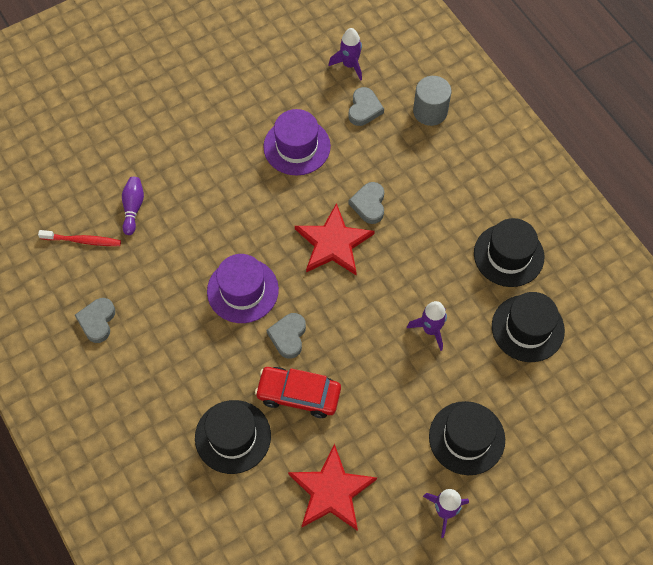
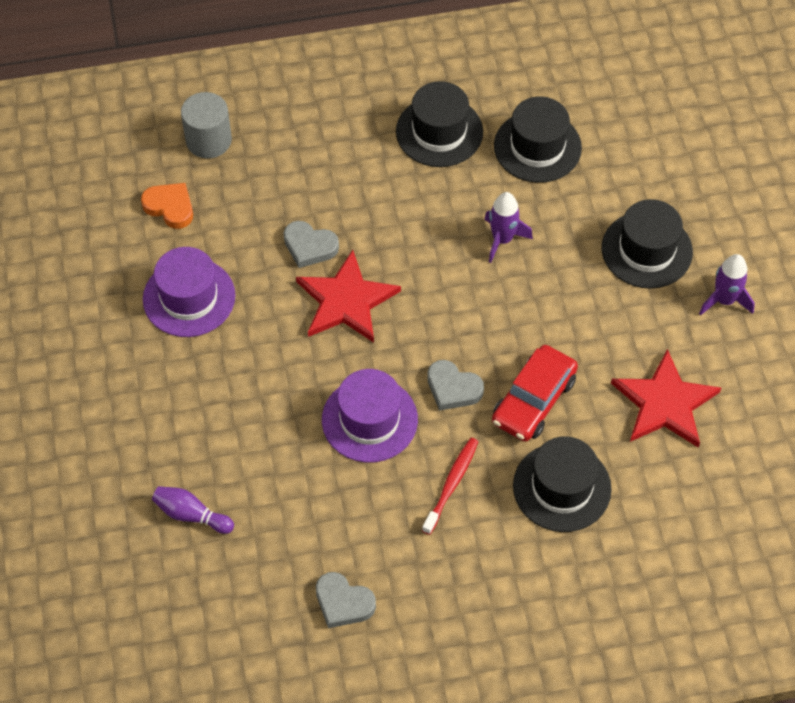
camera: 70 degrees left, 5 degrees down
red toothbrush [38,230,121,246] -> red toothbrush moved to [422,438,479,535]
purple rocket [329,28,362,81] -> none
grey heart [349,87,384,126] -> orange heart [141,183,193,229]

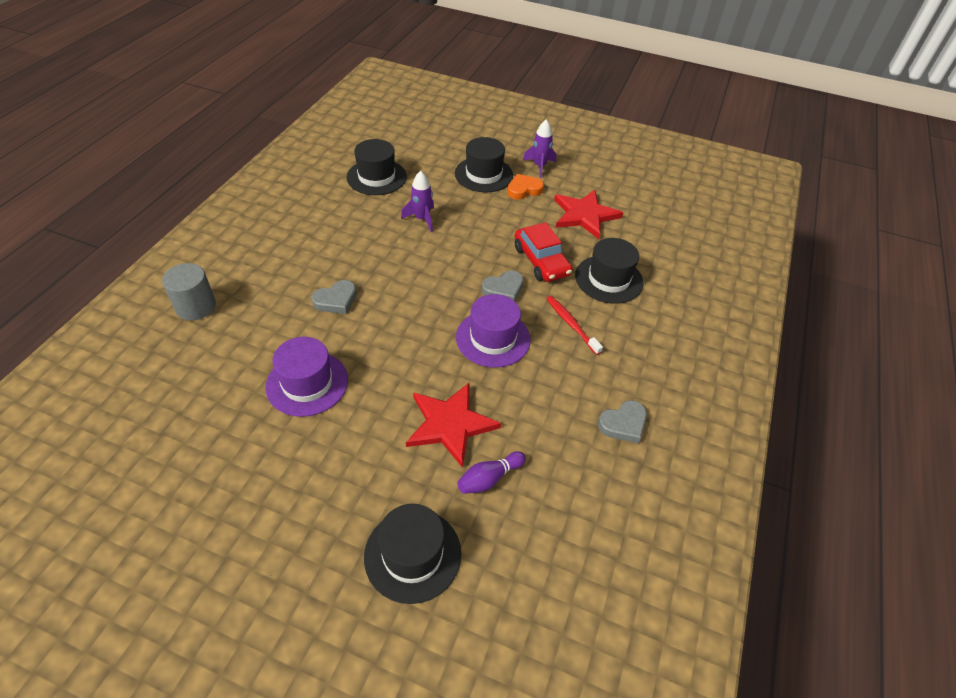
camera: 60 degrees left, 10 degrees down
orange heart [141,183,193,229] -> orange heart moved to [507,174,544,200]
red star [296,250,401,343] -> red star moved to [406,383,501,468]
black hat [396,81,483,167] -> black hat moved to [364,504,461,604]

